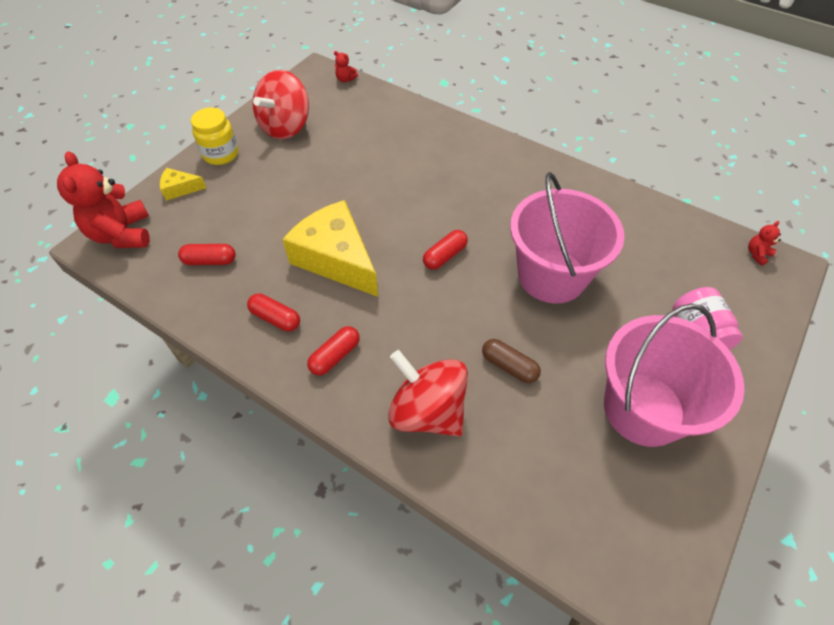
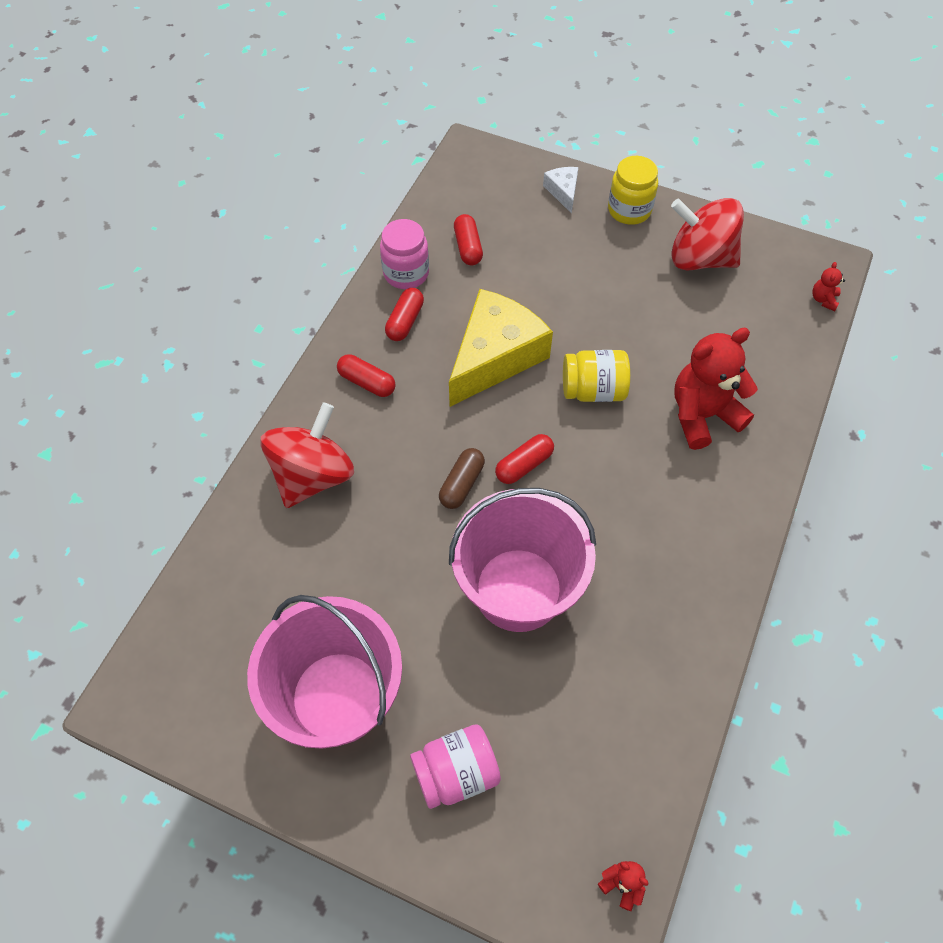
camera: 80 degrees right, 5 degrees up
red teddy bear [57,151,150,248] -> red teddy bear moved to [674,328,758,450]
yellow cheese [160,168,206,201] -> white cheese [543,167,578,214]
red capsule [423,230,468,270] -> red capsule turned 75 degrees counterclockwise [495,434,554,484]
brown capsule [482,339,541,383] -> brown capsule moved to [439,448,485,509]
none -> pink jar [380,219,429,289]
none -> yellow jar [563,350,630,402]

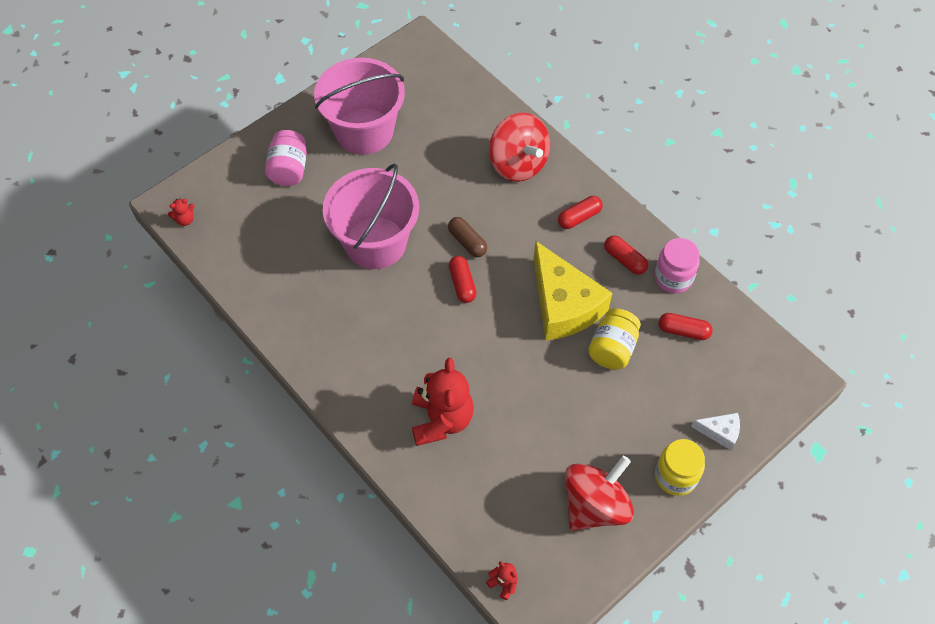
camera: 115 degrees right, 0 degrees up
yellow jar [563,350,630,402] -> yellow jar moved to [588,308,641,370]

